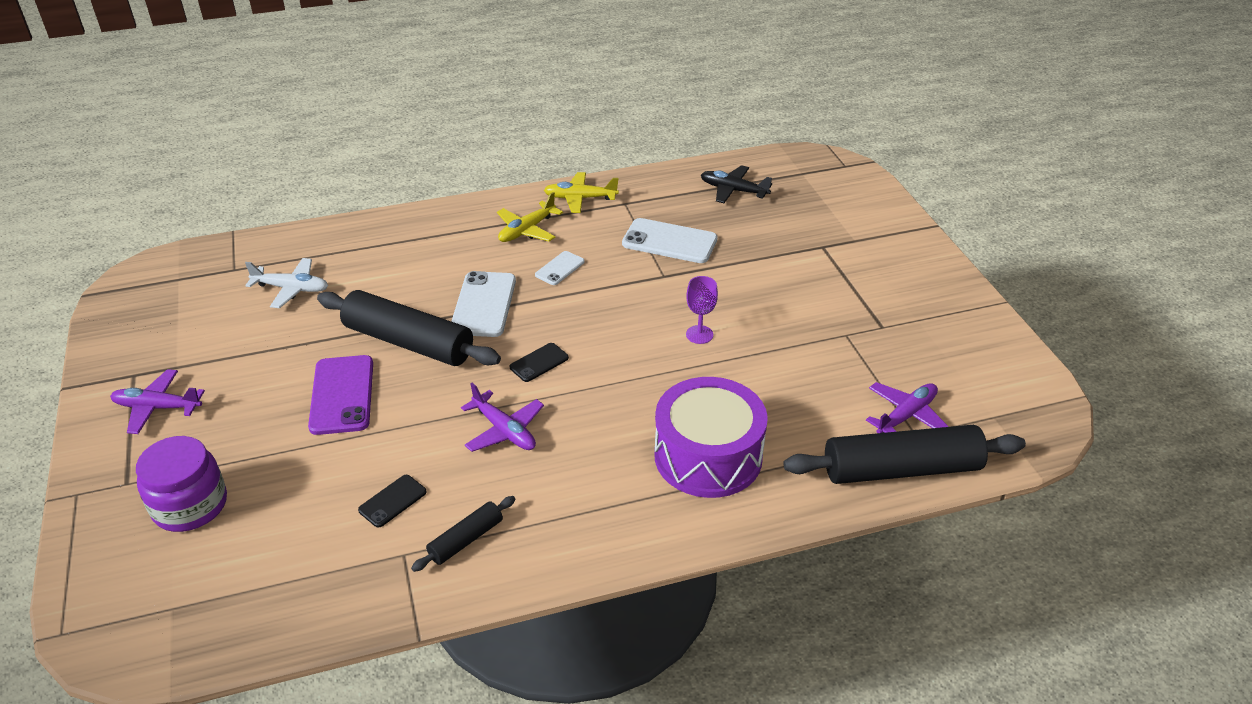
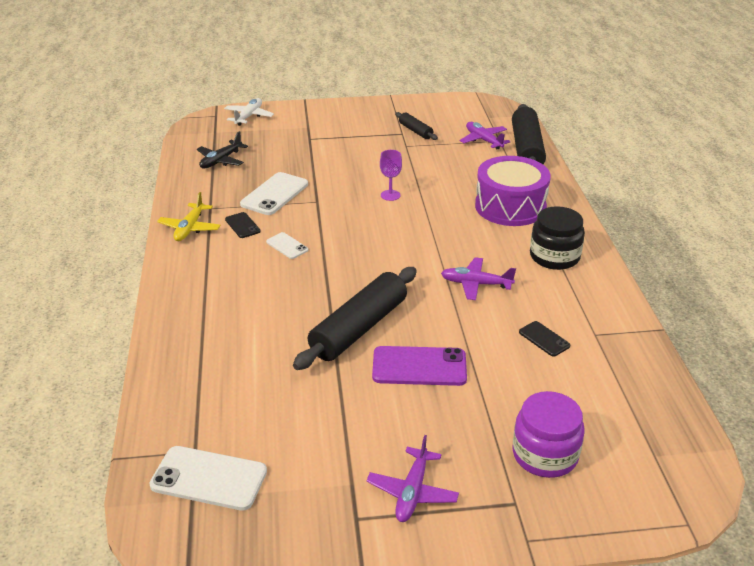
camera: 80 degrees left, 5 degrees down
white plane [245,258,328,308] -> white plane moved to [224,98,274,126]
black rolling pin [411,496,515,572] -> black rolling pin moved to [395,112,438,140]
white phone [451,271,516,337] -> white phone moved to [149,446,267,511]
purple plane [461,383,544,452] -> purple plane turned 135 degrees counterclockwise [441,257,516,300]
yellow plane [497,192,563,242] -> none
black phone [510,343,569,382] -> black phone moved to [225,212,261,238]
none -> black jar [530,206,585,270]

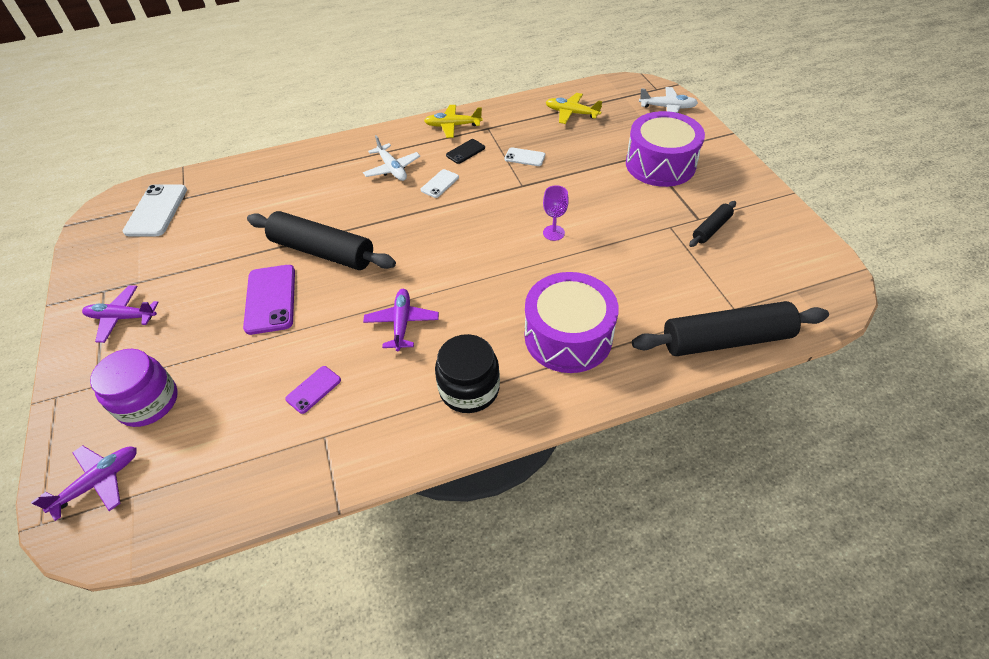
camera: 80 degrees right, 15 degrees up
black plane [197,131,248,169] -> yellow plane [546,93,603,124]
white phone [240,172,308,215] -> white phone [505,147,545,166], size x0.55
purple plane [460,122,510,149] -> purple plane moved to [31,445,137,521]
black phone [519,321,570,356] -> purple phone [285,366,341,414]
none -> white plane [363,135,420,181]
none -> purple drum [626,111,705,187]

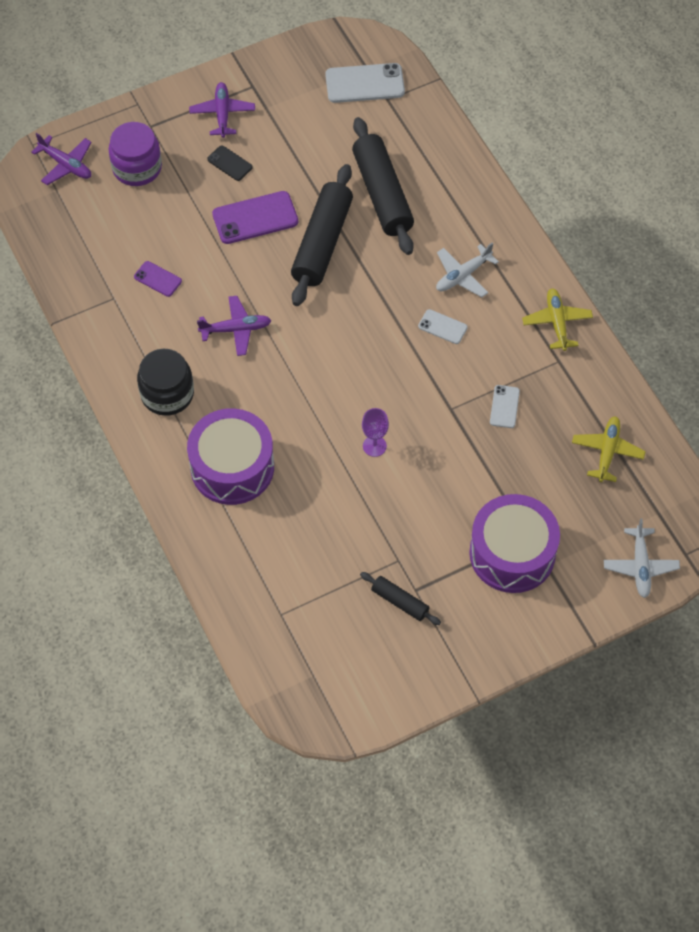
camera: 80 degrees right, 10 degrees up
black phone [446,139,485,164] -> black phone moved to [207,146,253,181]
black rolling pin [632,301,829,356] -> black rolling pin moved to [352,117,414,255]

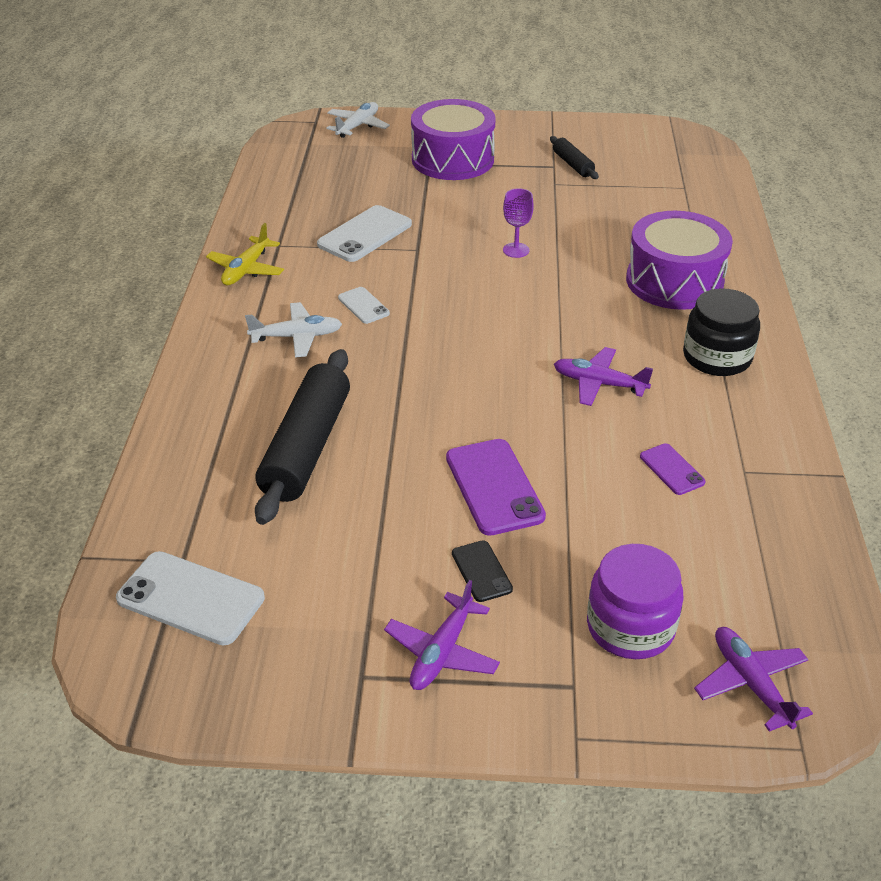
camera: 150 degrees left, 20 degrees down
purple phone [212,191,298,244] -> purple phone turned 60 degrees clockwise [446,439,546,536]
black rolling pin [291,164,353,306] -> none
white phone [490,385,520,428] -> white phone [317,205,412,262], size x1.82
yellow plane [572,416,646,482] -> none

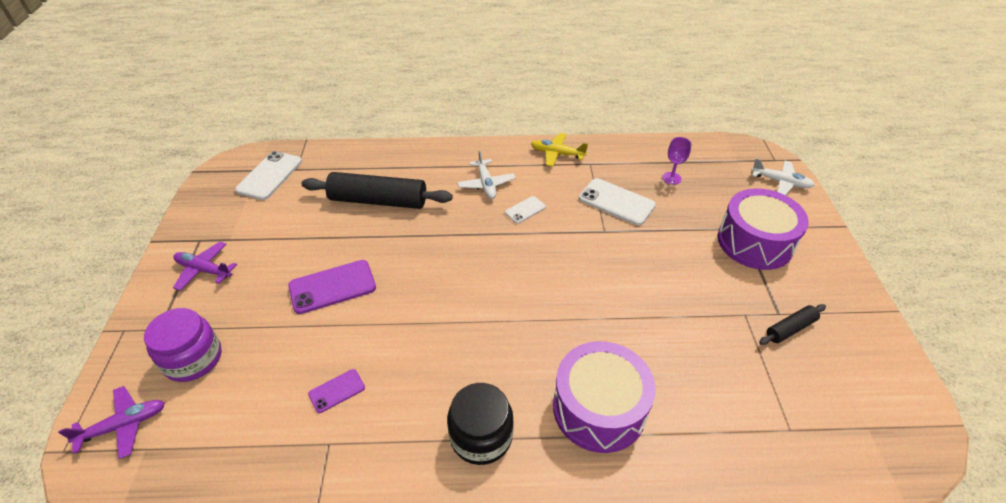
camera: 85 degrees right, 5 degrees up
black phone [452,540,513,602] -> none
purple goblet [503,188,534,258] -> purple goblet moved to [662,137,691,185]
purple plane [554,347,653,406] -> none

